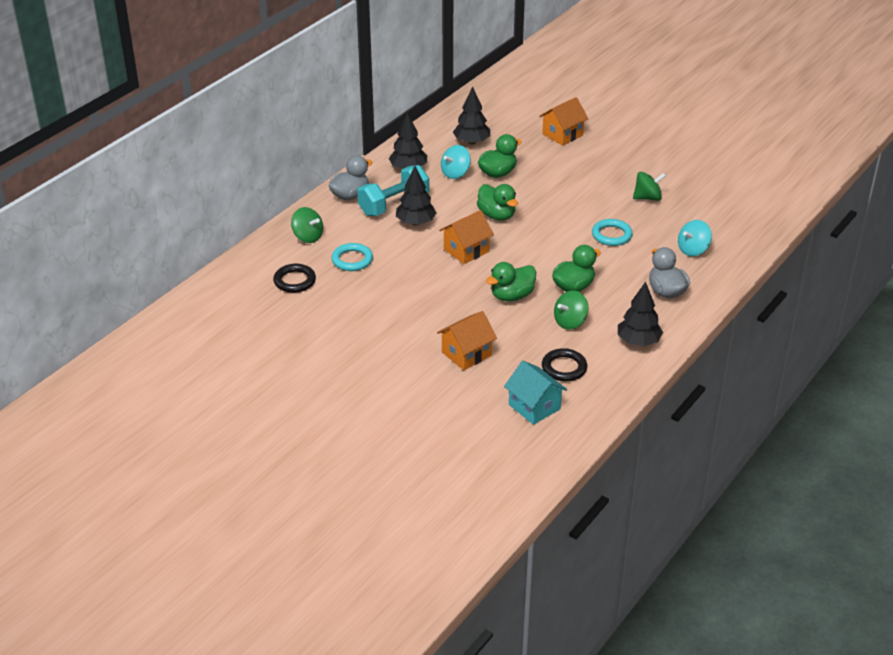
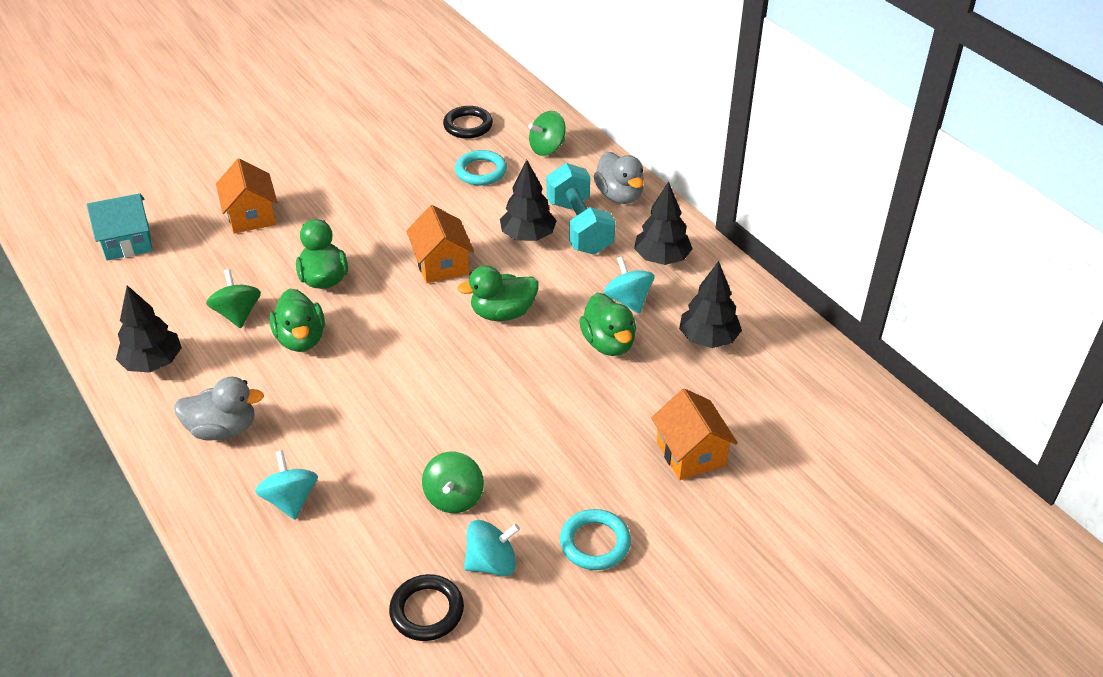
camera: 110 degrees right, 5 degrees up
black ring [542,348,587,382] -> black ring moved to [389,574,464,641]
turquoise ring [592,219,633,246] -> turquoise ring moved to [560,509,631,570]
none -> turquoise spinning top [464,520,520,576]

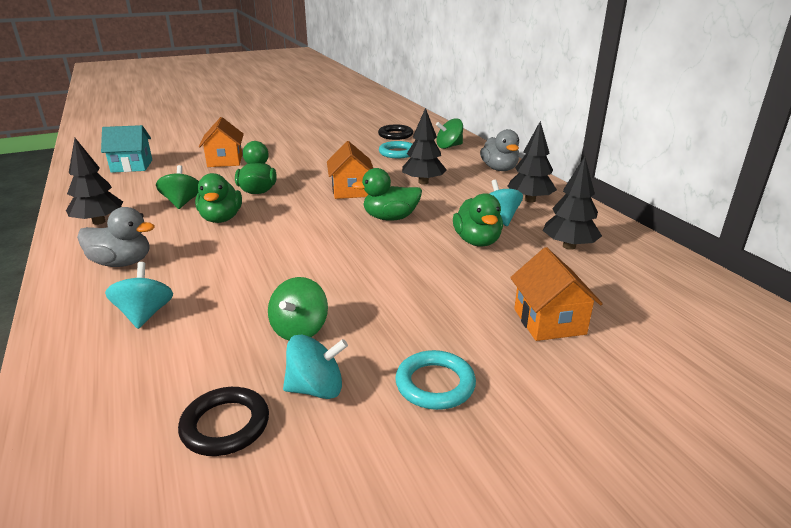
camera: 10 degrees right, 15 degrees down
turquoise dumbbell [546,163,615,254] -> none

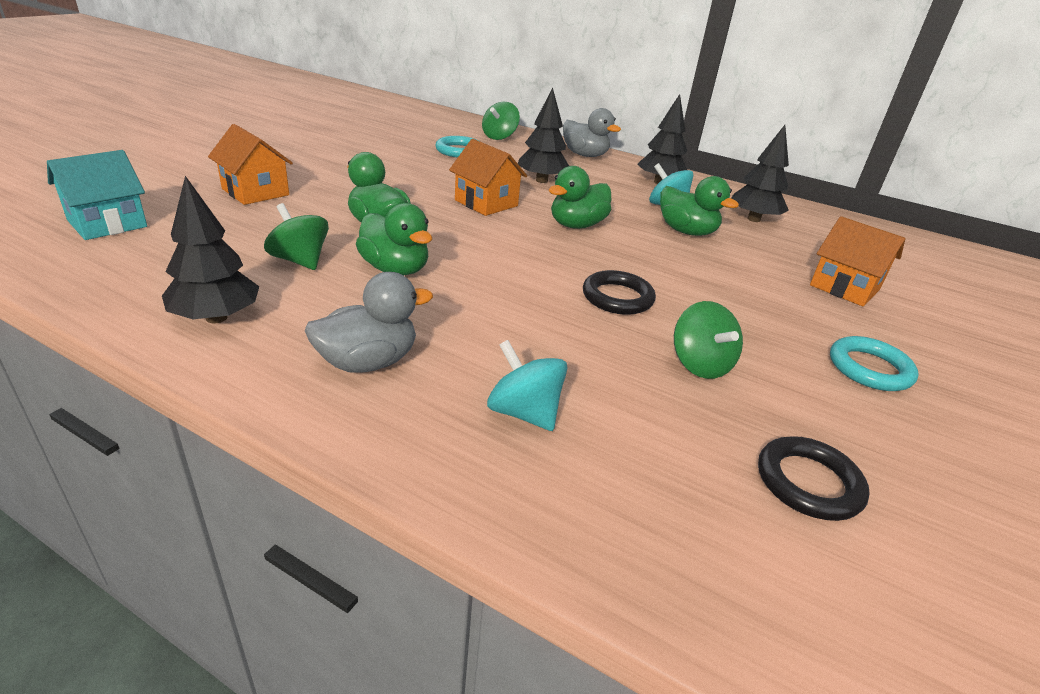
camera: 40 degrees left, 5 degrees up
turquoise spinning top [283,335,348,399] -> none
black ring [378,125,413,140] -> black ring moved to [583,270,656,315]

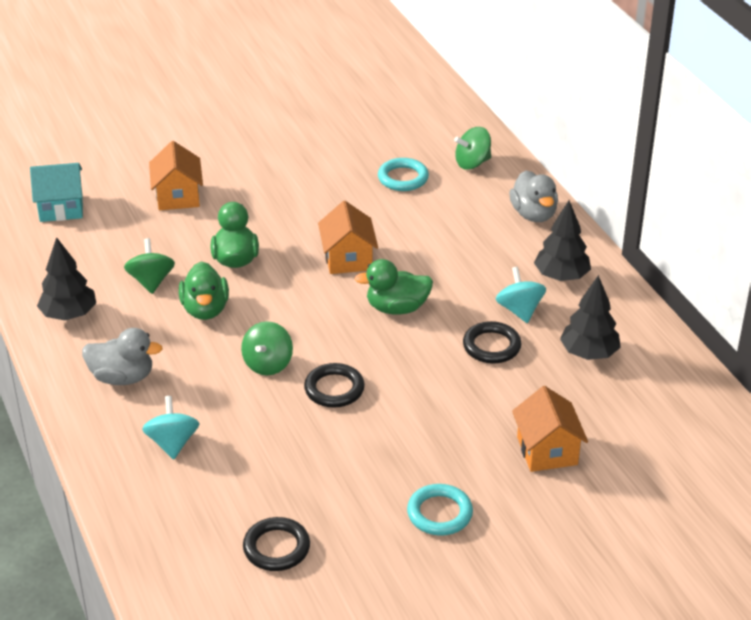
camera: 40 degrees right, 5 degrees up
black tree [518,88,569,183] -> none
green duck [660,176,739,236] -> black ring [463,321,522,363]
green spinning top [674,301,743,379] -> green spinning top moved to [241,321,293,375]

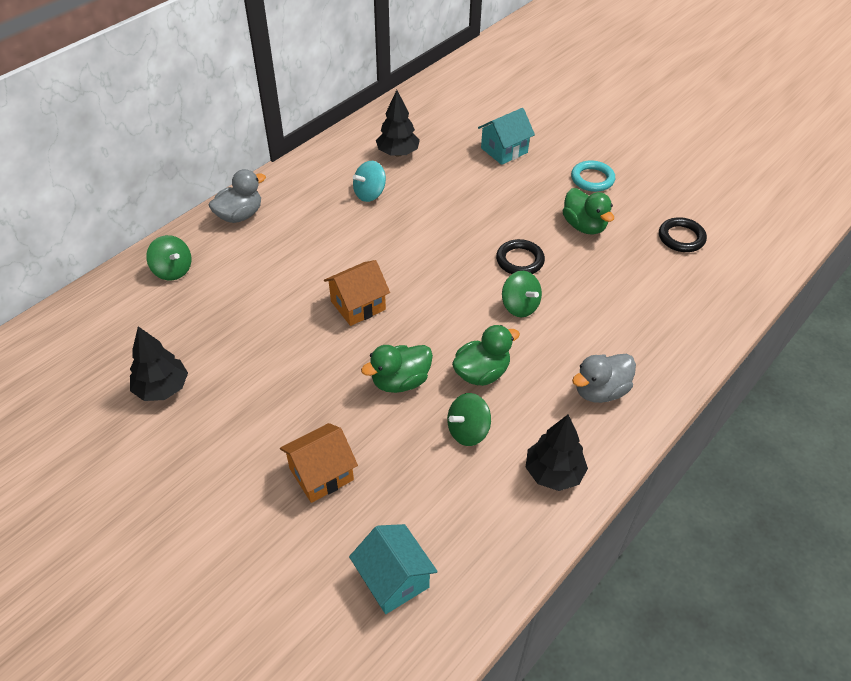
camera: 115 degrees left, 10 degrees up
grey duck [82,328,163,385] -> grey duck turned 105 degrees counterclockwise [572,354,636,403]
turquoise spinning top [142,396,200,459] -> none
green spinning top [241,321,293,375] -> green spinning top turned 60 degrees clockwise [502,271,542,317]
green duck [355,259,433,315] -> green duck moved to [563,188,614,235]
turquoise ring [378,158,429,191] -> none
black ring [463,321,522,363] -> none
orange house [512,386,588,472] -> turquoise house [478,108,535,165]
black tree [534,200,591,281] -> black tree moved to [130,326,188,401]

